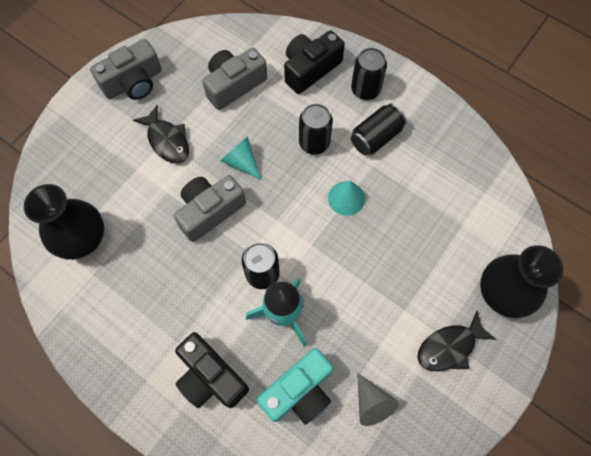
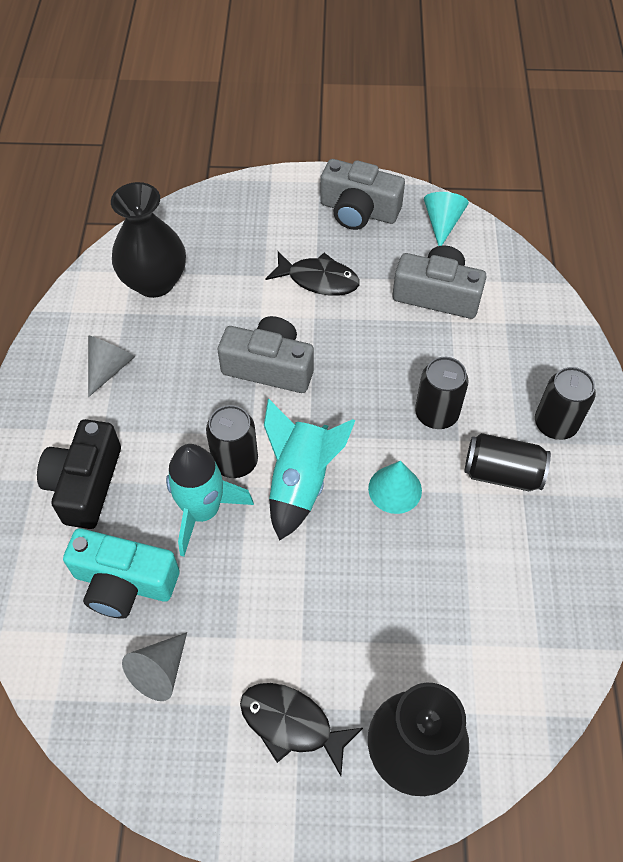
camera: 55 degrees right, 10 degrees down
black fish [133,105,189,163] -> black fish turned 90 degrees counterclockwise [265,251,360,296]
turquoise cone [220,137,261,180] -> turquoise cone moved to [424,192,469,246]
black camera [284,30,345,94] -> none
none -> grey cone [88,335,135,397]
none -> turquoise rocket [264,399,355,541]

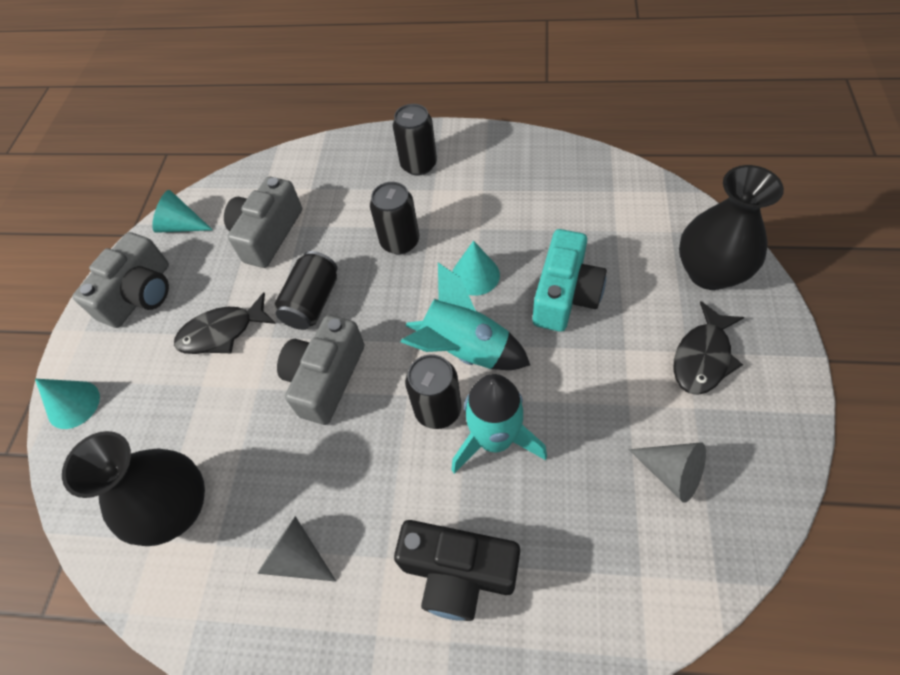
camera: 80 degrees left, 0 degrees up
turquoise camera [63,528,180,619] -> turquoise camera moved to [533,229,607,332]
black fish [265,251,360,296] -> black fish turned 135 degrees counterclockwise [174,293,276,354]
black can [464,433,551,491] -> black can moved to [274,251,338,330]
none -> turquoise cone [35,379,100,429]

